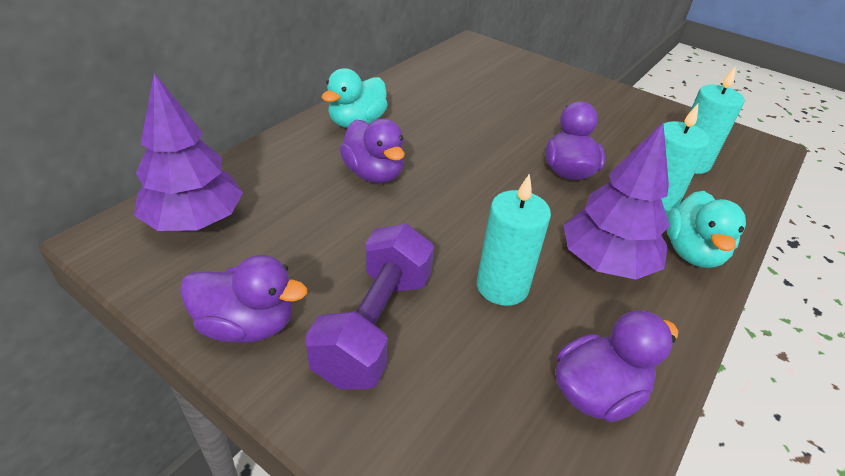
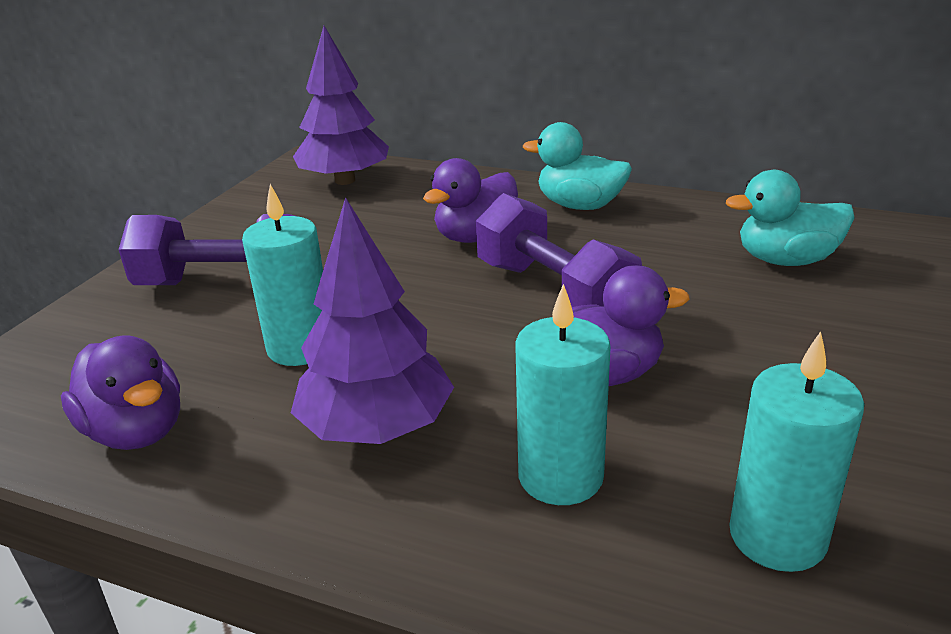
camera: 80 degrees right, 10 degrees down
purple duck [180,255,307,343] -> none
turquoise duck [667,191,746,268] -> turquoise duck moved to [726,170,854,266]
none -> purple dumbbell [476,193,642,307]

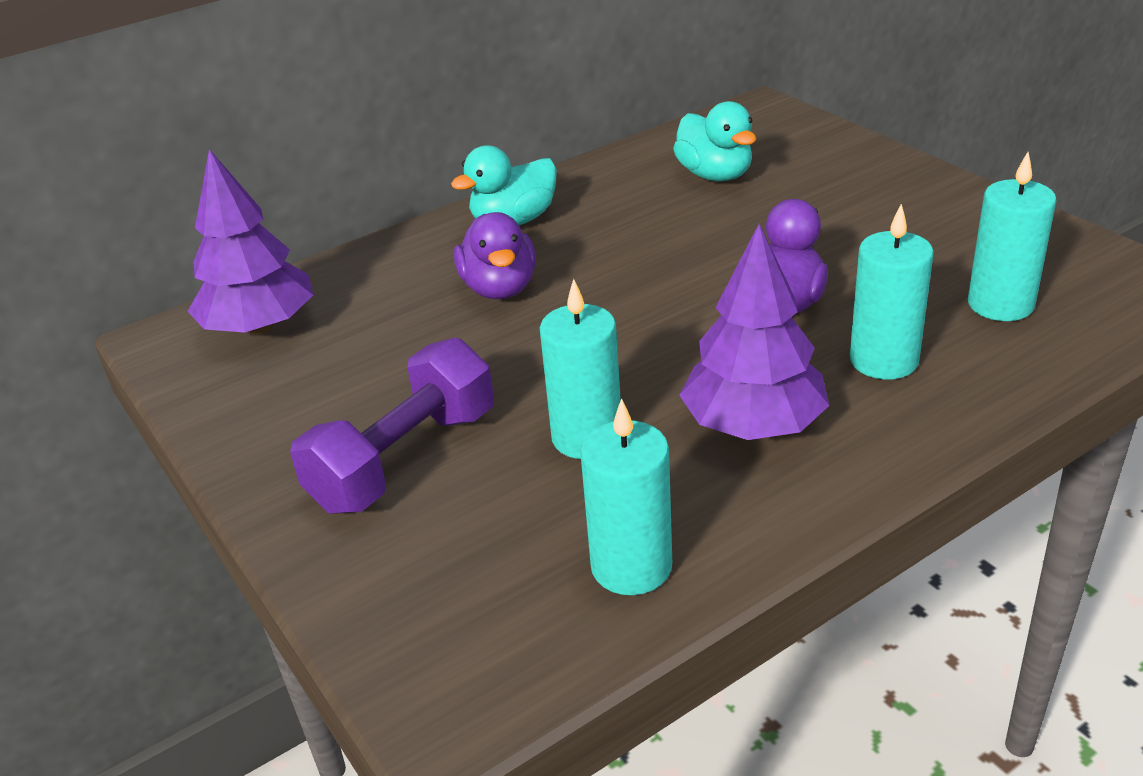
camera: 55 degrees left, 5 degrees up
purple duck [61,335,180,450] -> turquoise candle [580,398,672,595]
purple dumbbell [476,193,642,307] -> none
turquoise duck [726,170,854,266] -> turquoise duck turned 60 degrees counterclockwise [673,101,756,181]

